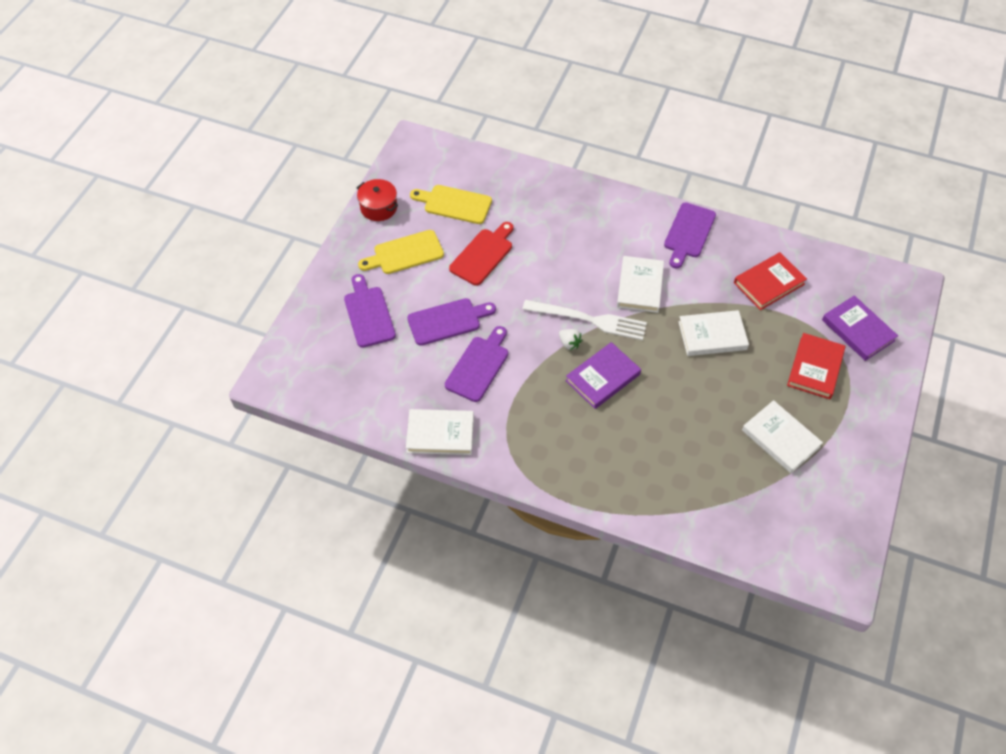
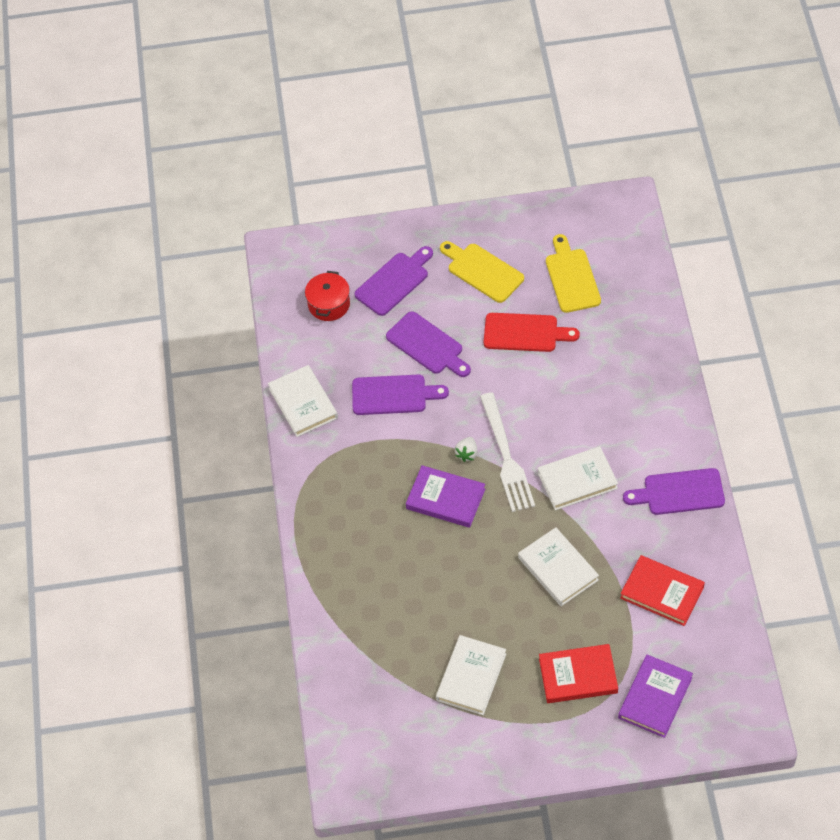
camera: 65 degrees right, 0 degrees up
red pot [357,179,398,221] -> red pot moved to [305,271,350,321]

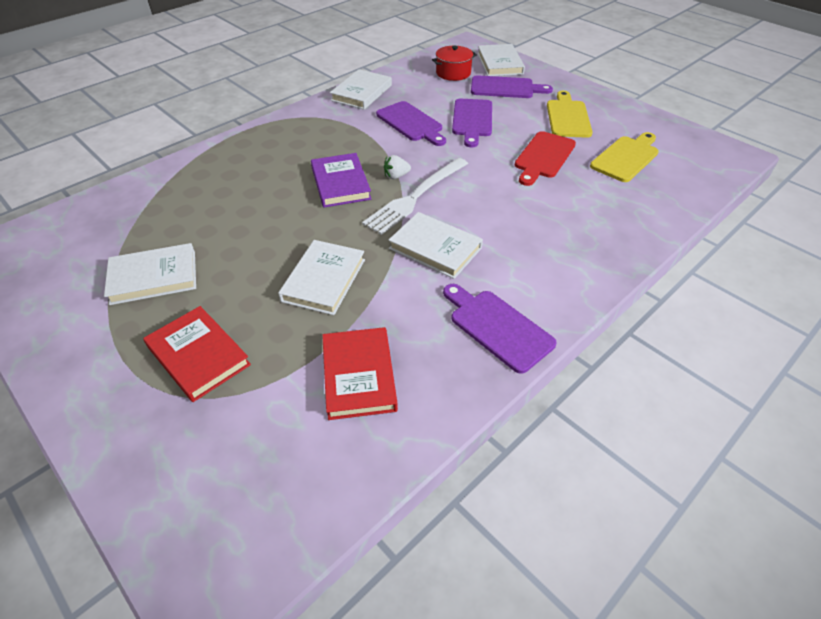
camera: 50 degrees right, 10 degrees down
red cutting board [484,313,580,352] -> red cutting board turned 60 degrees clockwise [515,131,576,186]
purple book [618,655,693,738] -> none
none -> white book [477,44,525,76]

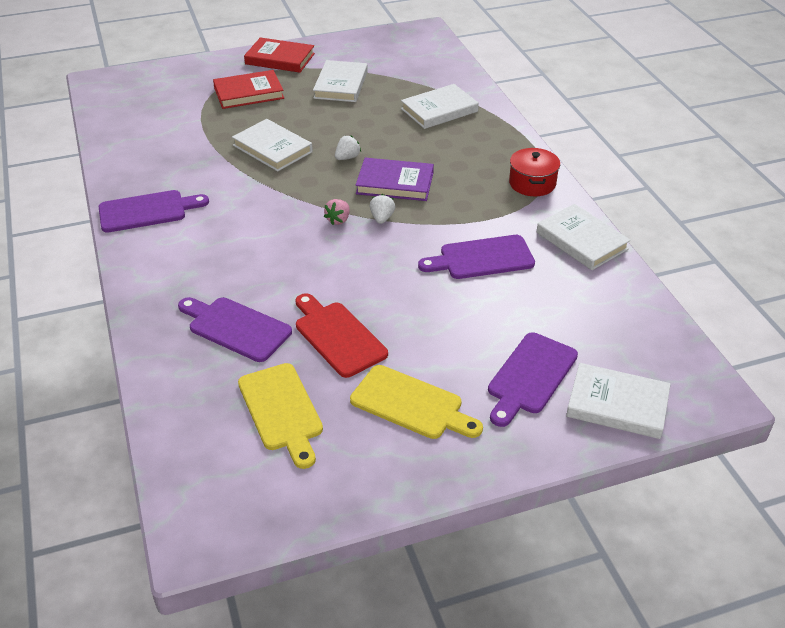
camera: 115 degrees right, 5 degrees down
red book [322,327,398,420] -> red book moved to [244,37,315,73]
white fork [362,158,468,235] -> pink strawberry [324,199,350,225]
white book [389,212,483,279] -> white book moved to [401,84,479,129]
red pot [432,46,477,81] -> red pot moved to [509,148,560,196]
purple cutting board [452,99,492,147] -> purple cutting board moved to [178,297,292,362]
none -> white strawberry [335,135,361,160]

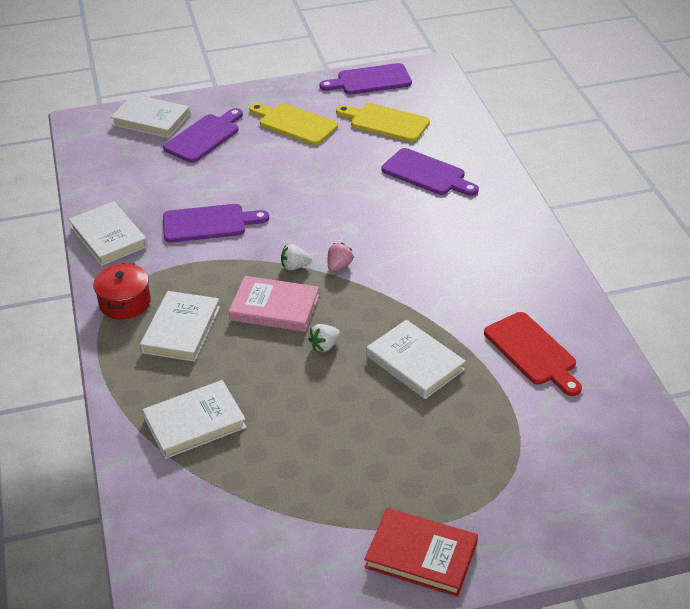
camera: 175 degrees left, 0 degrees up
purple cutting board [99,190,209,233] -> purple cutting board moved to [319,63,412,95]
red book [213,70,284,109] -> none
yellow cutting board [238,363,323,469] -> yellow cutting board turned 45 degrees counterclockwise [336,103,430,142]
red cutting board [296,293,388,378] -> red cutting board moved to [484,312,582,396]
white book [313,60,368,102] -> white book moved to [140,291,220,362]
purple book [356,158,434,201] -> pink book [229,276,319,332]
white strawberry [370,194,395,224] -> white strawberry turned 75 degrees clockwise [281,244,312,270]

